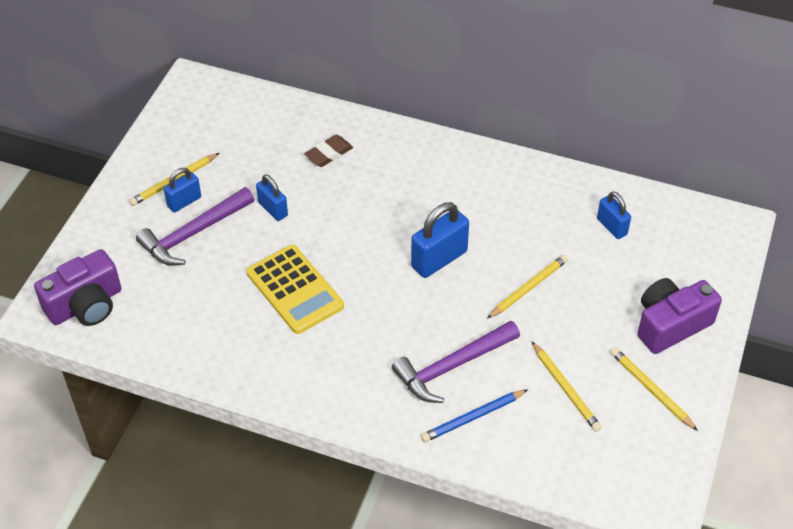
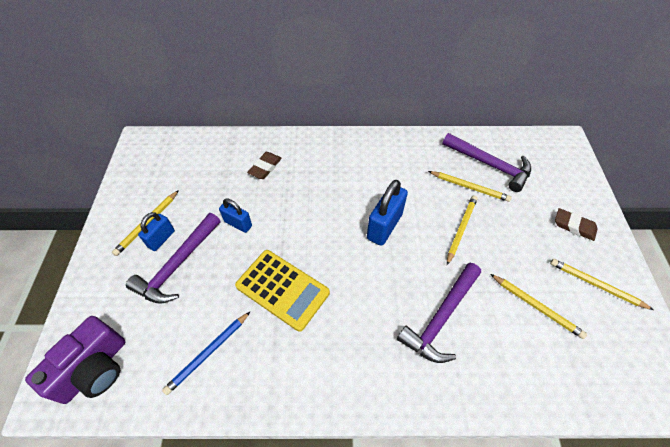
camera: 20 degrees left, 5 degrees up
blue pencil [421,389,528,442] -> blue pencil moved to [162,311,251,395]
blue padlock [597,191,631,239] -> purple hammer [442,133,531,192]
purple camera [637,278,722,354] -> brown eraser [555,208,598,241]
none -> yellow pencil [428,171,512,202]

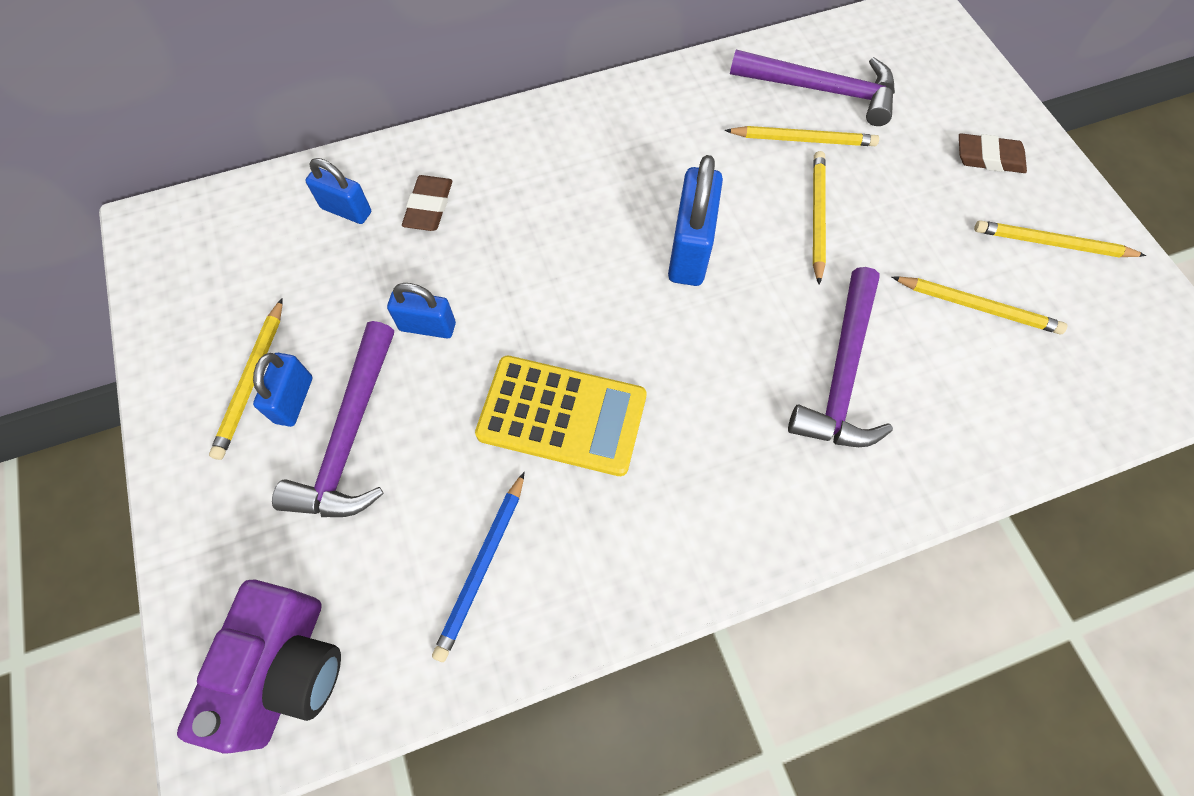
camera: 20 degrees left, 10 degrees up
none -> blue padlock [305,158,371,224]

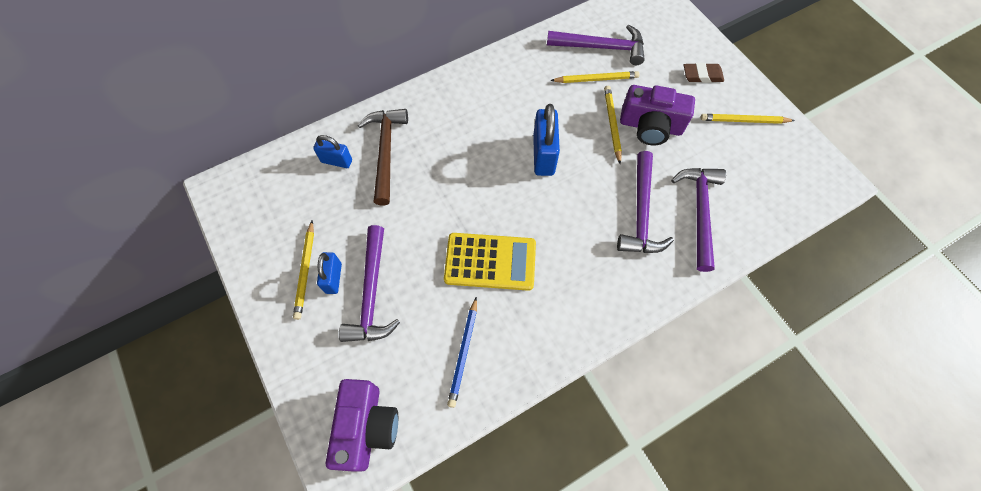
camera: 10 degrees left, 0 degrees up
blue padlock [387,283,456,339] -> none
brown eraser [402,175,452,231] -> brown hammer [358,109,408,206]
yellow pencil [892,277,1068,334] -> none
none -> purple camera [620,85,695,145]
none -> purple hammer [671,168,726,272]

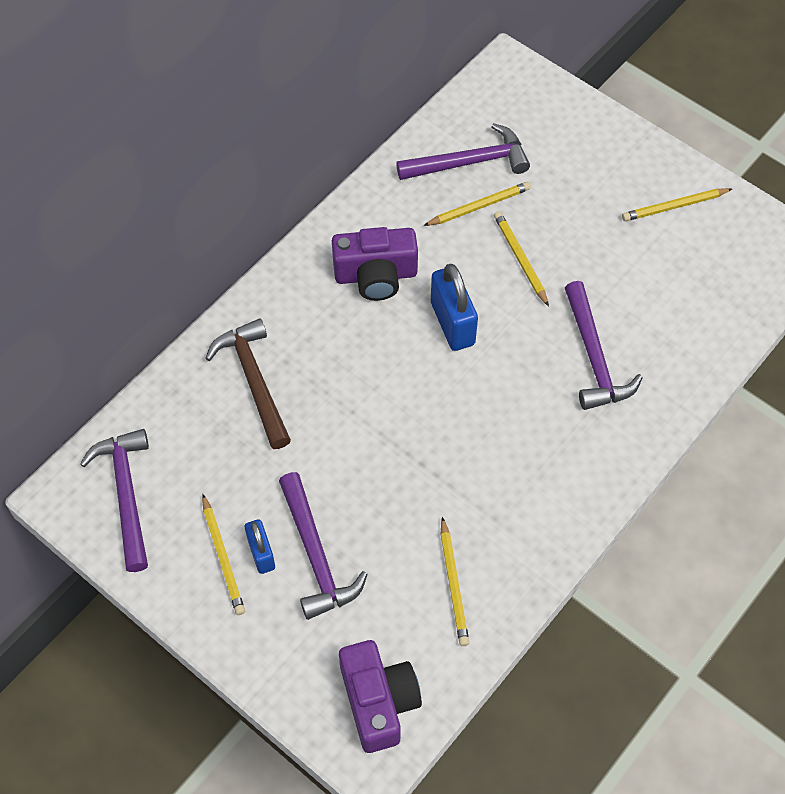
camera: 20 degrees left, 5 degrees down
blue padlock [313,135,352,168] -> none
yellow calculator [444,233,536,291] -> none
blue pencil [447,297,477,408] -> yellow pencil [441,517,469,646]
purple camera [620,85,695,145] -> purple camera moved to [332,227,418,301]
purple hammer [671,168,726,272] -> purple hammer moved to [80,429,149,572]
brown eraser [684,63,724,83] -> none

